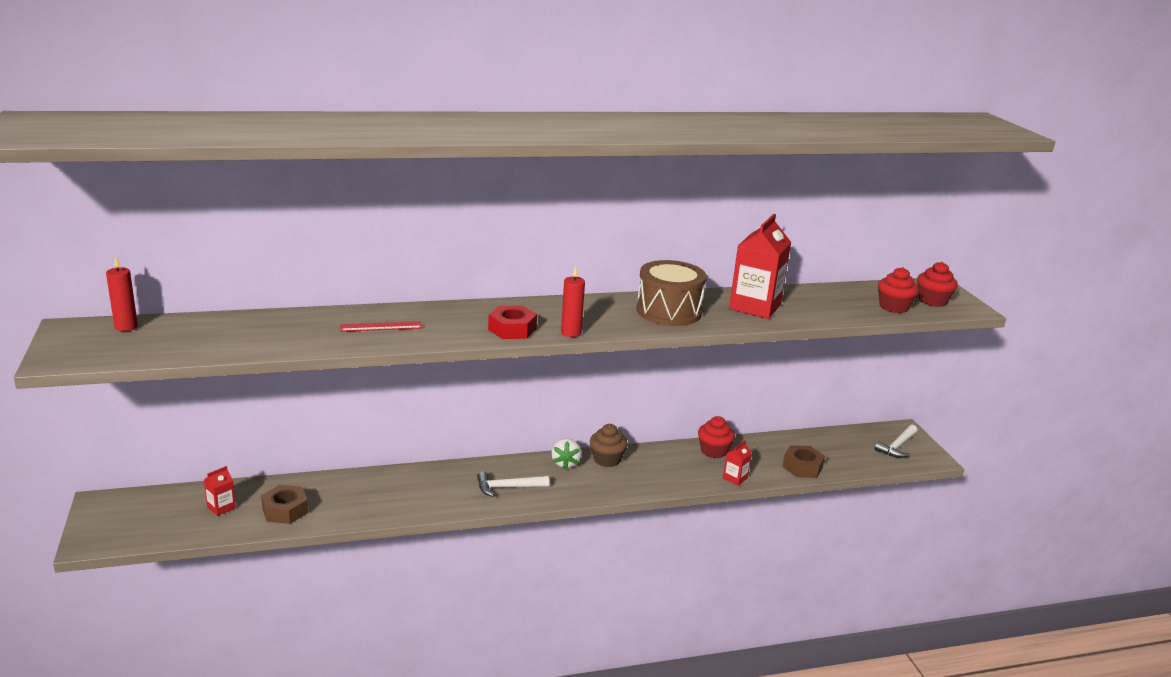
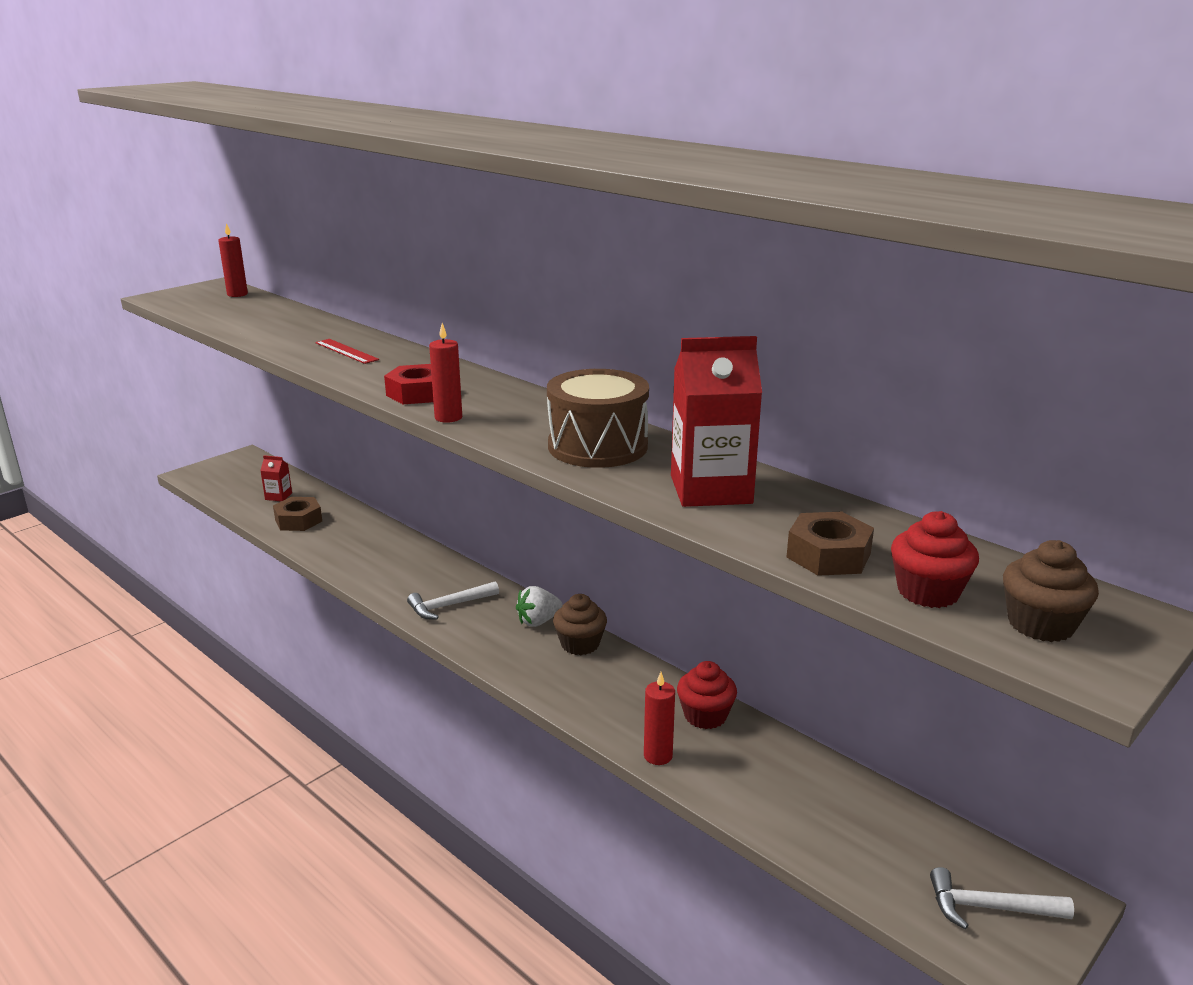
camera: 60 degrees right, 0 degrees up
white hammer [477,471,549,497] -> white hammer turned 75 degrees counterclockwise [407,581,499,619]
red carton [723,440,752,486] -> red candle [644,672,675,765]
brown nut [782,445,825,478] -> brown nut moved to [787,512,874,576]
red cupcake [917,262,958,307] -> brown cupcake [1003,540,1099,642]

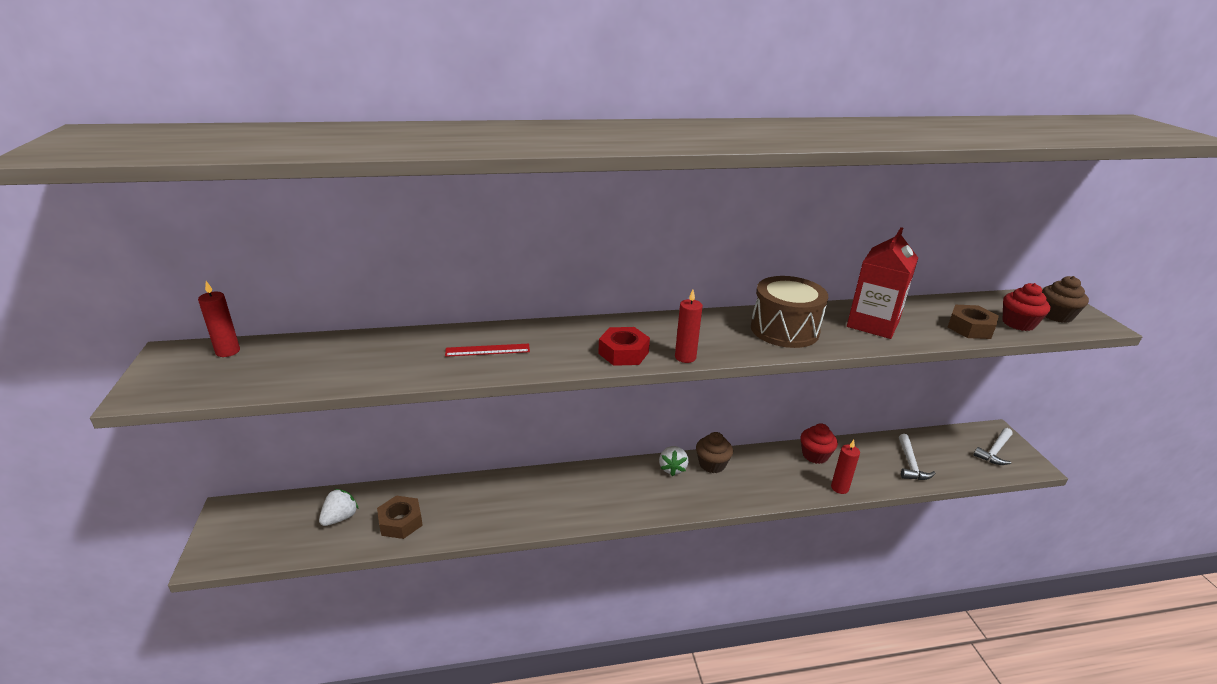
camera: 55 degrees left, 5 degrees up
red carton [260,455,292,501] -> white strawberry [319,489,359,526]
white hammer [407,581,499,619] -> white hammer moved to [899,434,935,480]

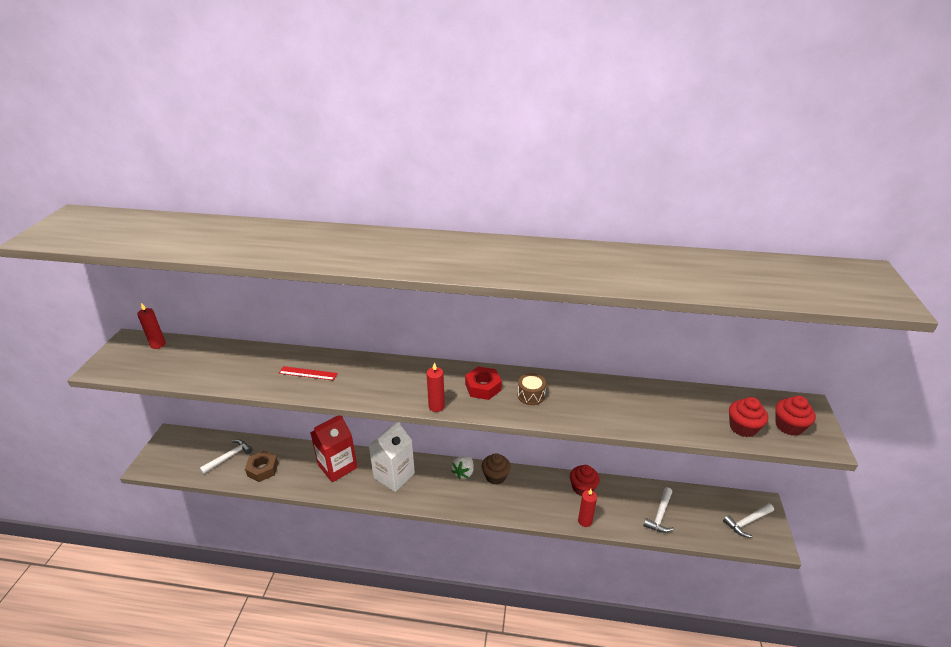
camera: 20 degrees right, 5 degrees up
white strawberry [319,489,359,526] -> white hammer [200,439,253,474]
red nut [598,327,650,366] -> red nut moved to [465,367,502,400]
brown drum [751,276,828,348] -> brown drum [518,373,546,405], size x0.51
red carton [847,227,918,339] -> red carton moved to [310,415,357,482]
brown nut [947,305,999,339] -> none
brown cupcake [1042,276,1089,323] -> red cupcake [775,396,816,436]
none -> white carton [368,422,415,492]

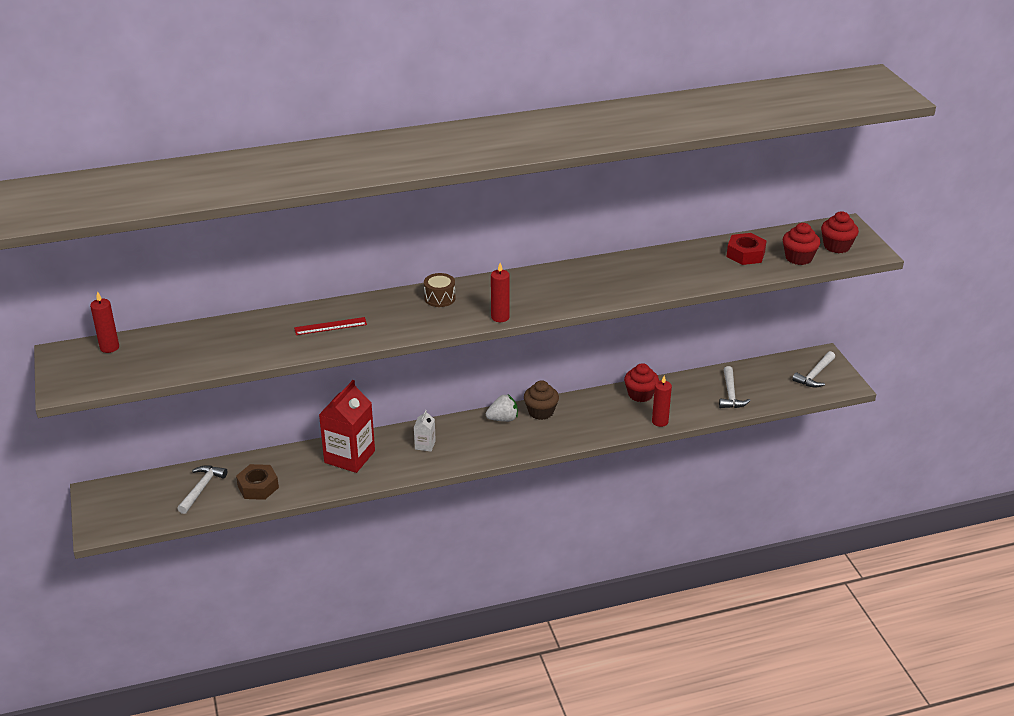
camera: 25 degrees left, 0 degrees up
white carton [368,422,415,492] -> white carton [414,410,436,452], size x0.46
white strawberry [451,456,474,479] -> white strawberry turned 105 degrees counterclockwise [486,395,518,422]
red nut [465,367,502,400] -> red nut moved to [727,233,767,265]
brown drum [518,373,546,405] -> brown drum moved to [424,273,456,307]

